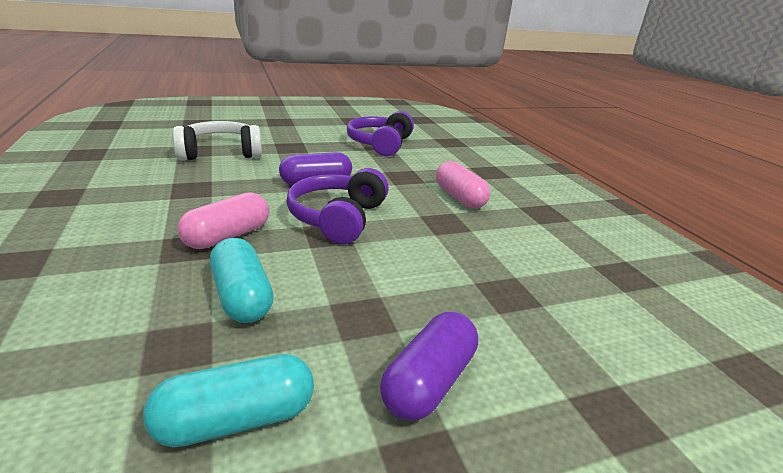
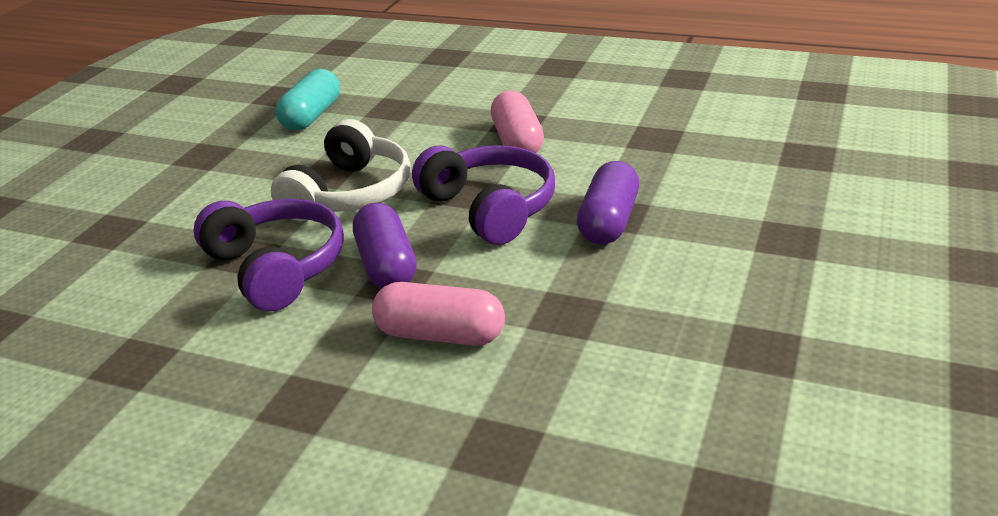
camera: 135 degrees right, 5 degrees up
white headphones [173,121,262,161] -> white headphones moved to [271,119,411,221]
turquoise capsule [210,238,274,323] -> none
purple headphones [347,111,414,156] -> purple headphones moved to [194,199,344,311]
purple capsule [380,312,478,421] -> purple capsule moved to [353,203,417,288]

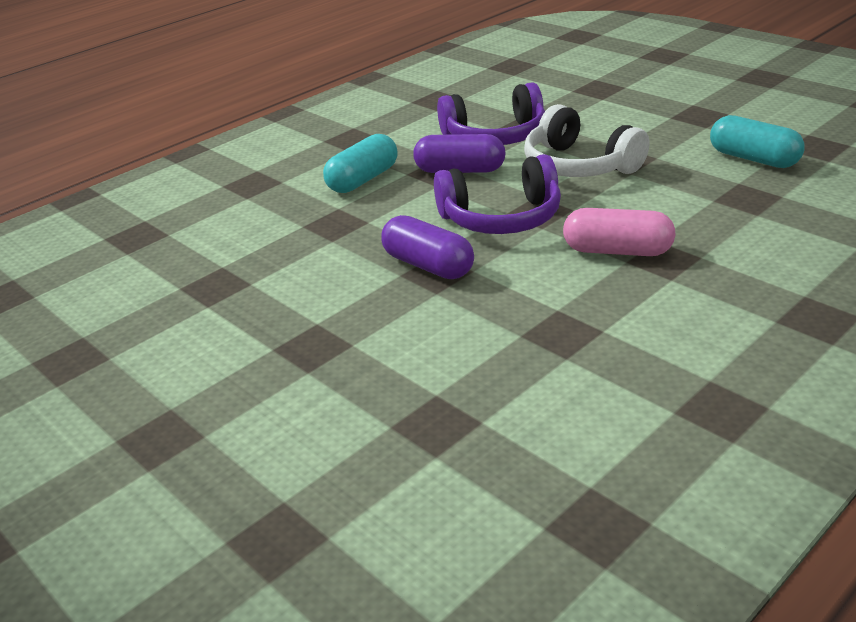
camera: 115 degrees right, 0 degrees up
pink capsule [372,282,505,346] -> turquoise capsule [323,134,398,193]

